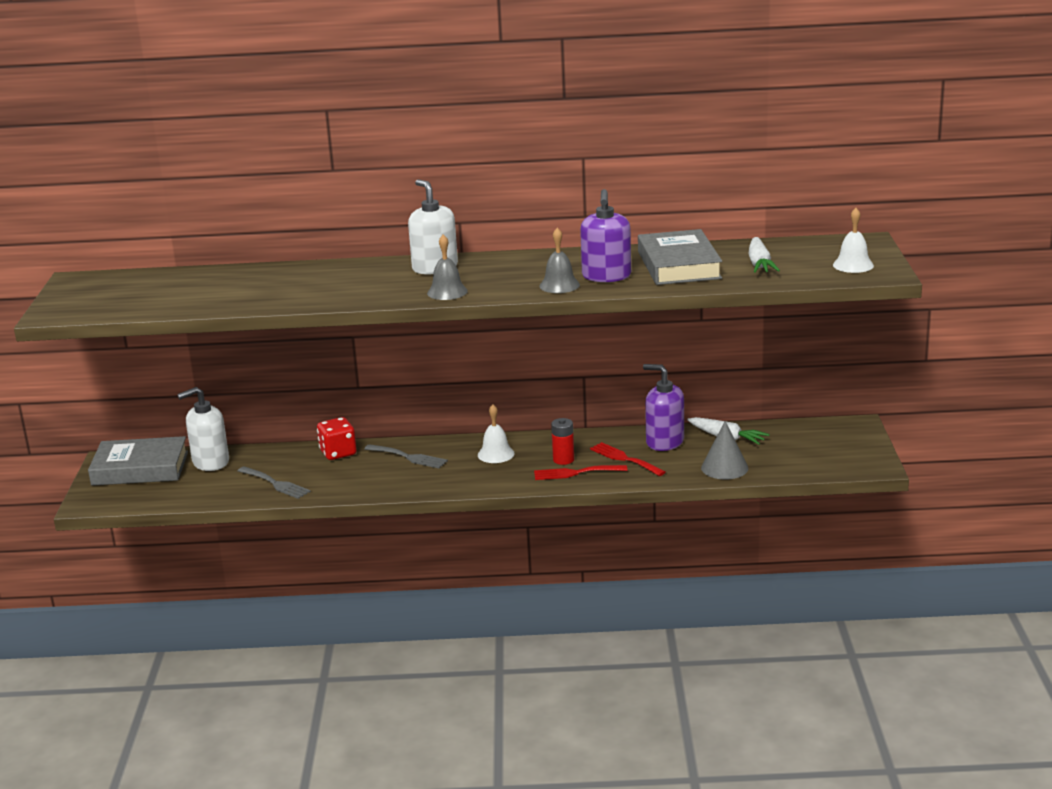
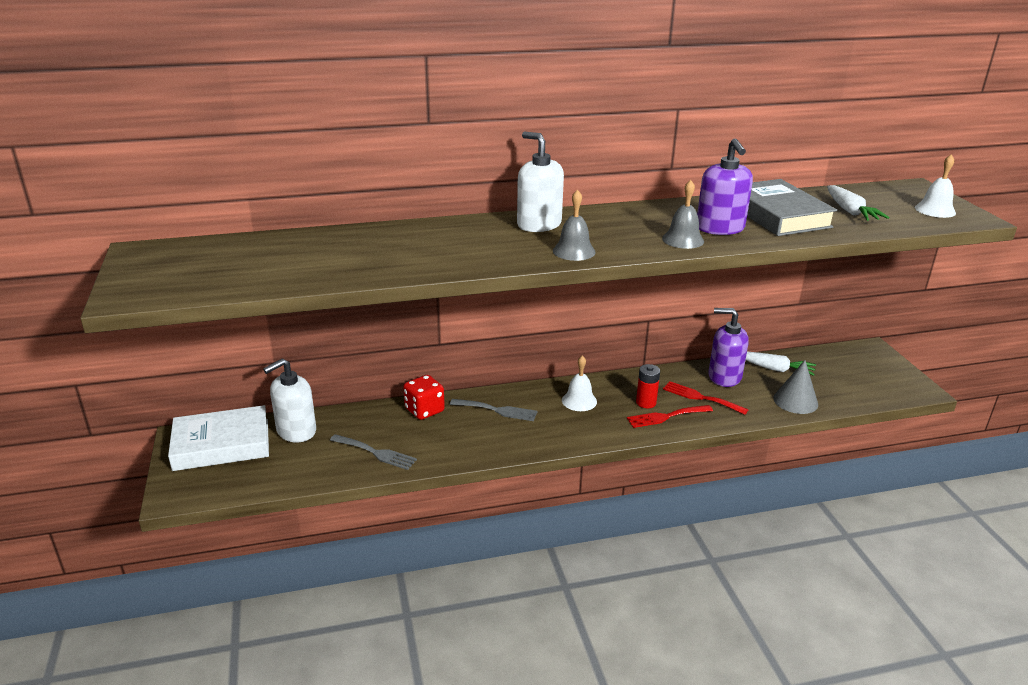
camera: 15 degrees left, 5 degrees up
grey book [88,436,188,486] -> white book [168,405,269,471]

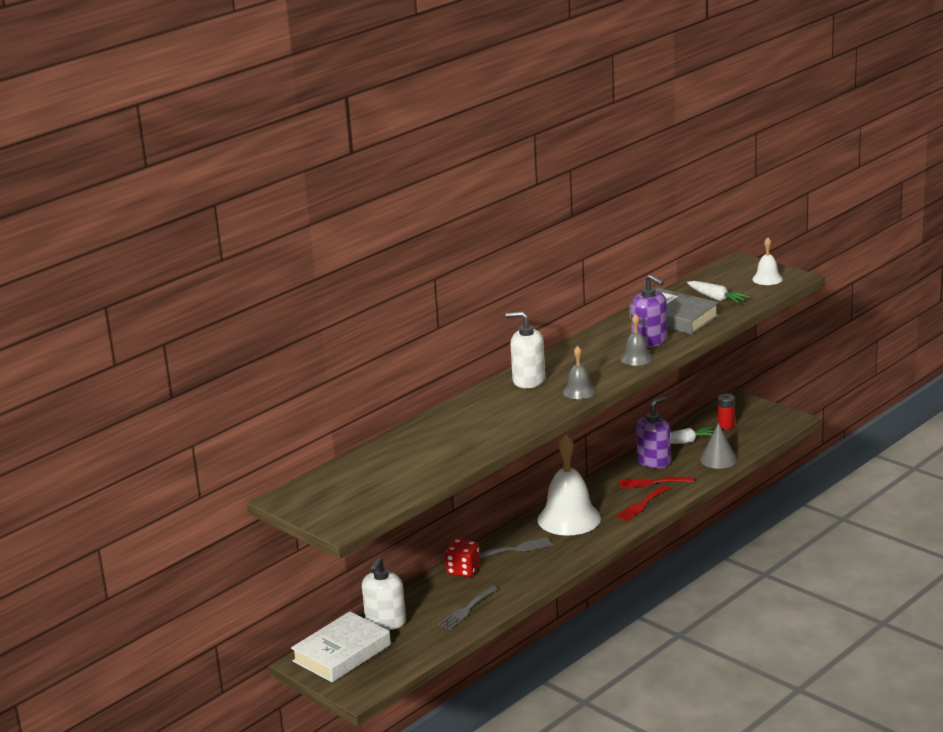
camera: 30 degrees left, 5 degrees down
grey fork [330,434,417,470] -> grey fork turned 135 degrees clockwise [438,586,498,629]
white bell [562,355,597,411] -> white bell [538,434,601,536], size x2.02
red battery [636,364,660,408] -> red battery moved to [718,393,735,429]
purple soap dispenser [708,308,749,387] -> purple soap dispenser turned 150 degrees clockwise [636,396,671,468]

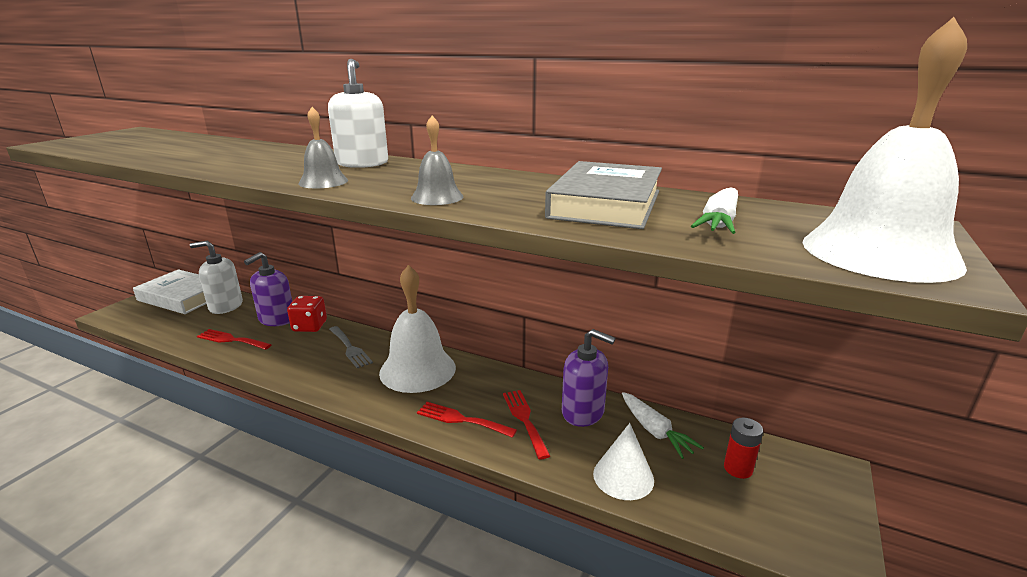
camera: 70 degrees right, 0 degrees up
grey fork [438,586,498,629] -> red fork [197,329,272,350]
purple soap dispenser [631,275,667,348] -> purple soap dispenser moved to [244,252,292,326]
grey cone [700,423,737,469] -> white cone [593,423,654,500]
white bell [752,237,783,285] -> white bell [802,17,967,283], size x2.02

